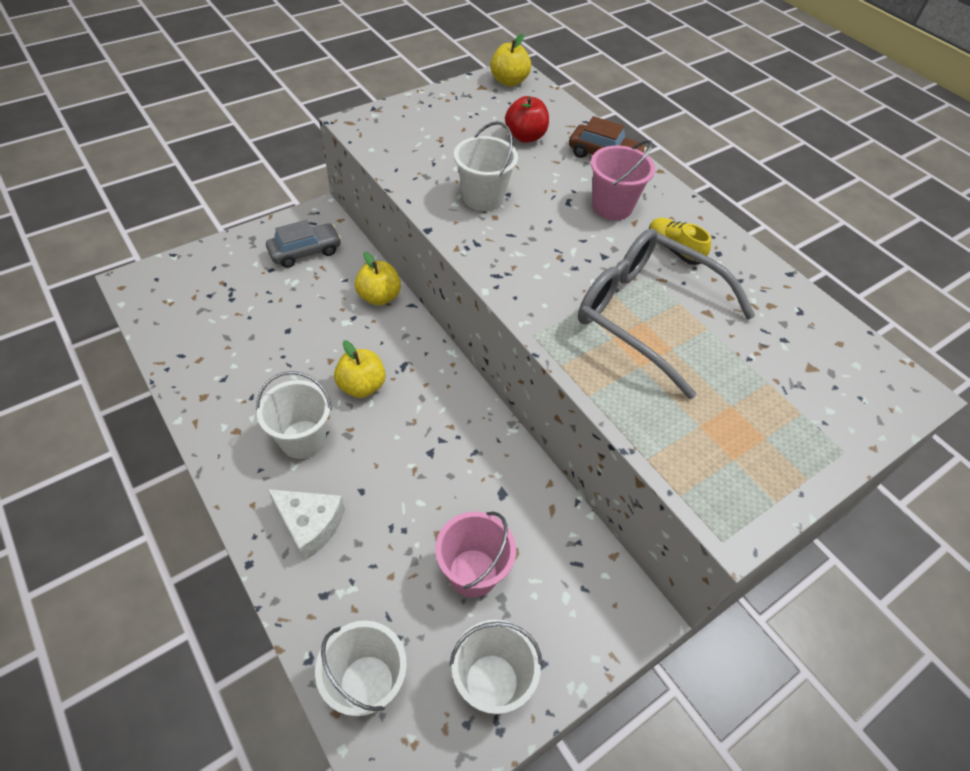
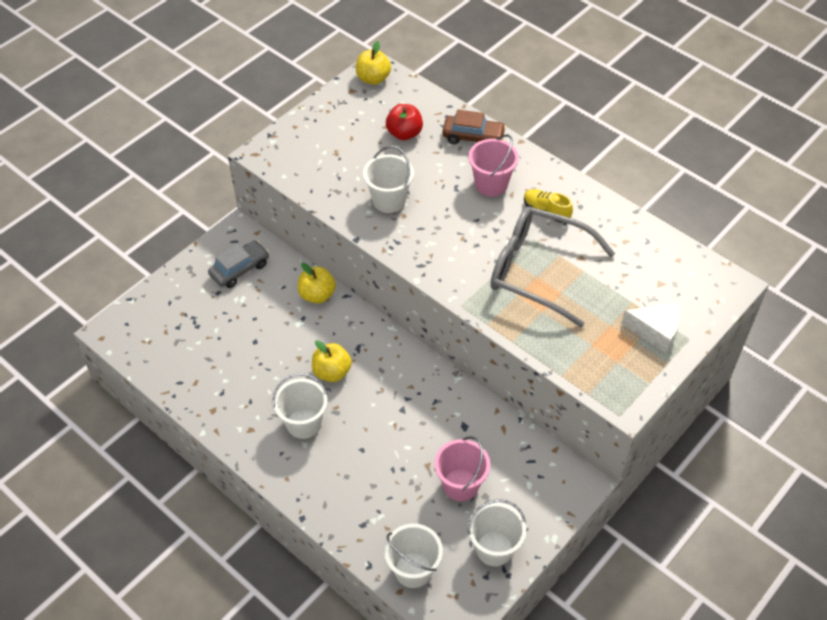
camera: 10 degrees left, 0 degrees up
white cheese [267,489,345,561] -> white cheese moved to [621,303,680,353]

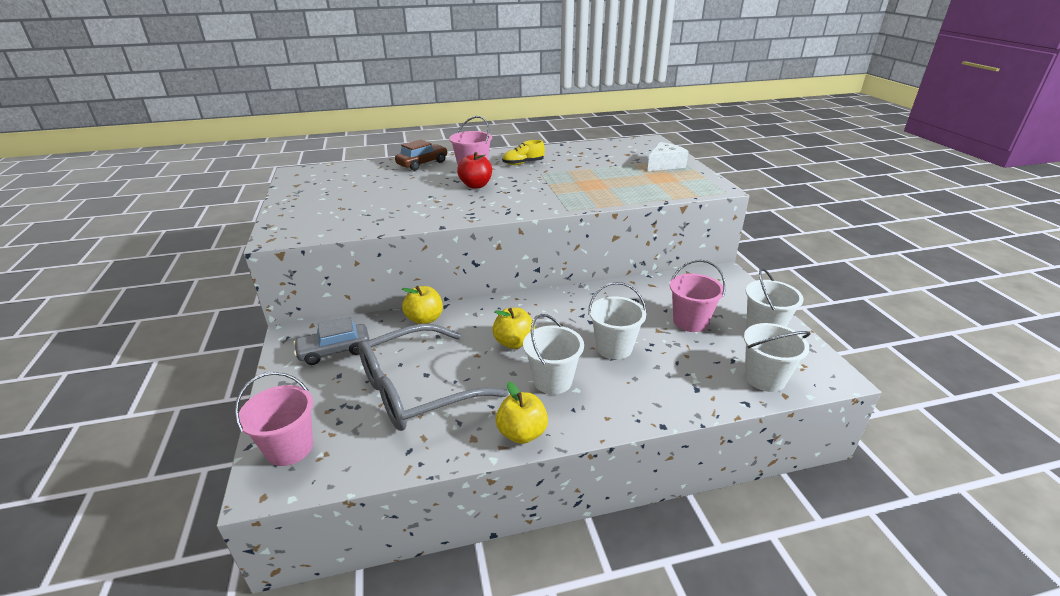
camera: 55 degrees left, 20 degrees down
grey car [208,240,269,288] -> grey car turned 105 degrees counterclockwise [293,317,370,365]
yellow apple [356,41,391,85] -> yellow apple moved to [496,382,548,444]
white bucket [363,146,414,213] -> white bucket moved to [588,282,647,360]
red apple [386,104,423,140] -> red apple moved to [457,152,492,189]
grey glasses [490,207,615,327] -> grey glasses moved to [358,324,509,431]
none -> pink bucket [235,372,313,466]

